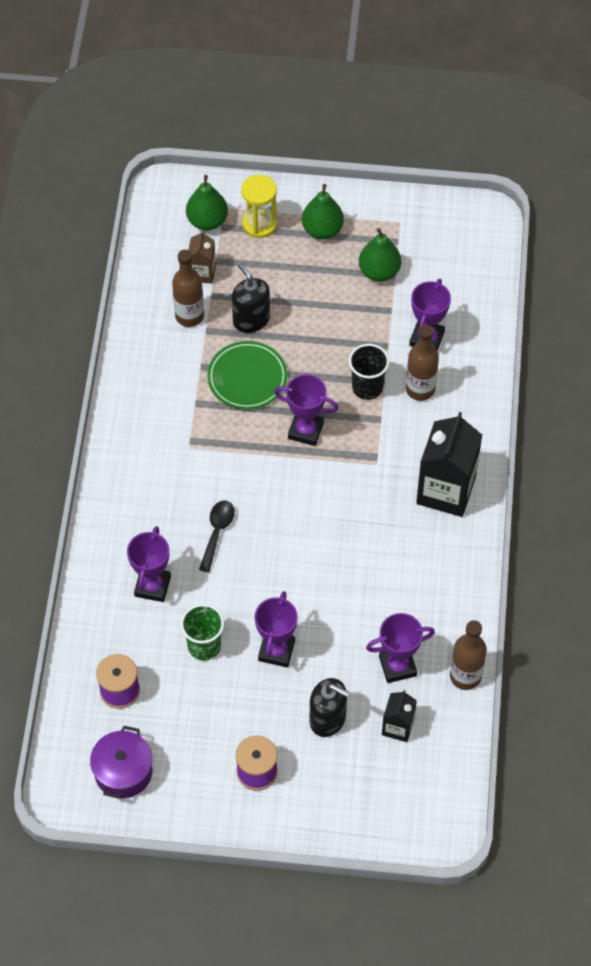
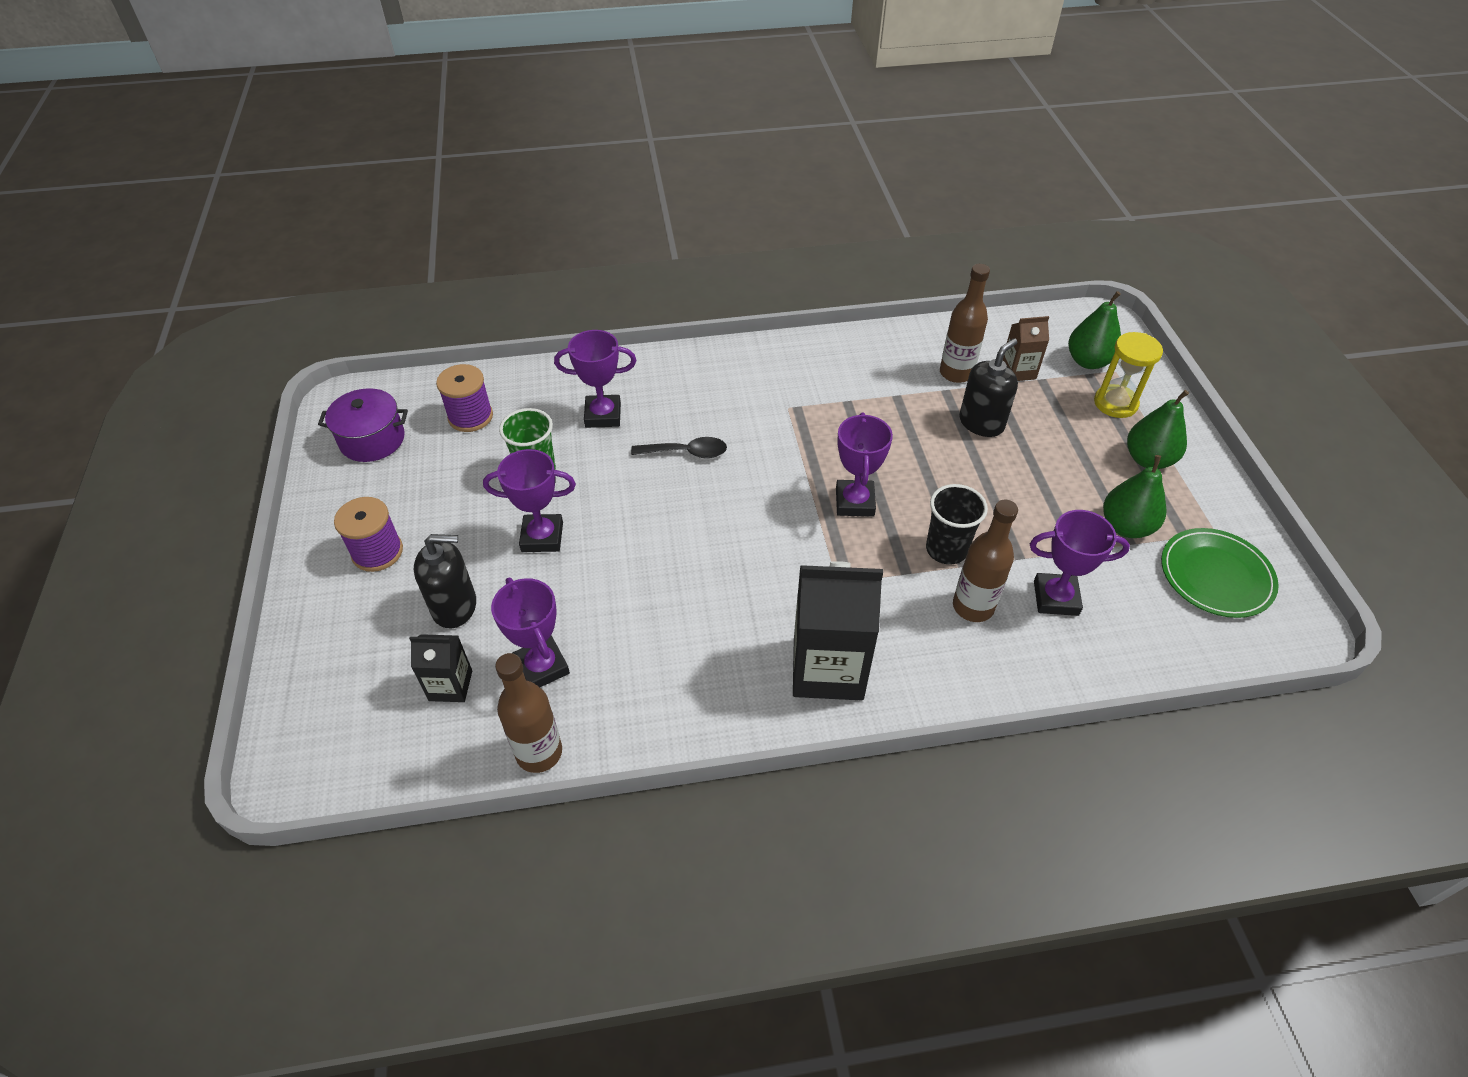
camera: 75 degrees right, 10 degrees down
green plate [207,341,287,410] -> green plate moved to [1161,528,1279,618]
black soap dispenser [310,678,349,737] -> black soap dispenser turned 105 degrees counterclockwise [414,534,476,628]

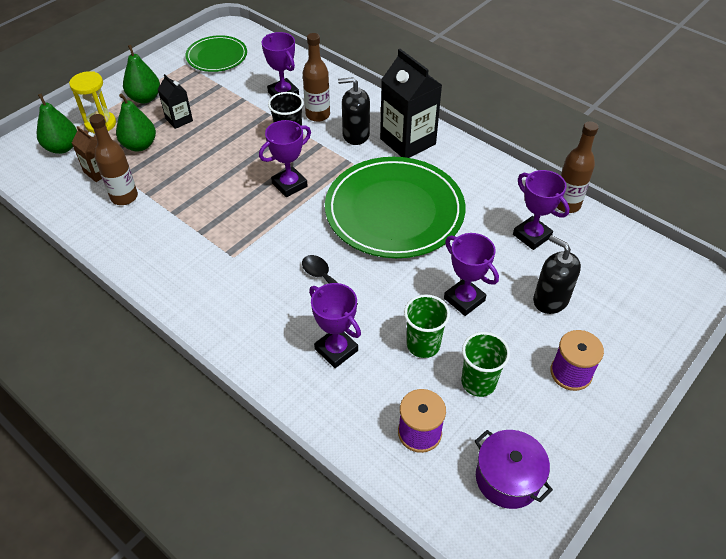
camera: 130 degrees left, 0 degrees up
black carton [409,634,472,702] -> black carton moved to [158,74,193,129]
purple trophy [491,578,570,687] -> purple trophy turned 60 degrees counterclockwise [513,170,570,250]
black soap dispenser [959,338,1018,437] -> black soap dispenser moved to [338,77,370,145]
green pear [1103,455,1166,538] -> green pear moved to [116,93,156,151]
none -> green plate [325,157,465,258]
none -> green cup [461,332,510,397]

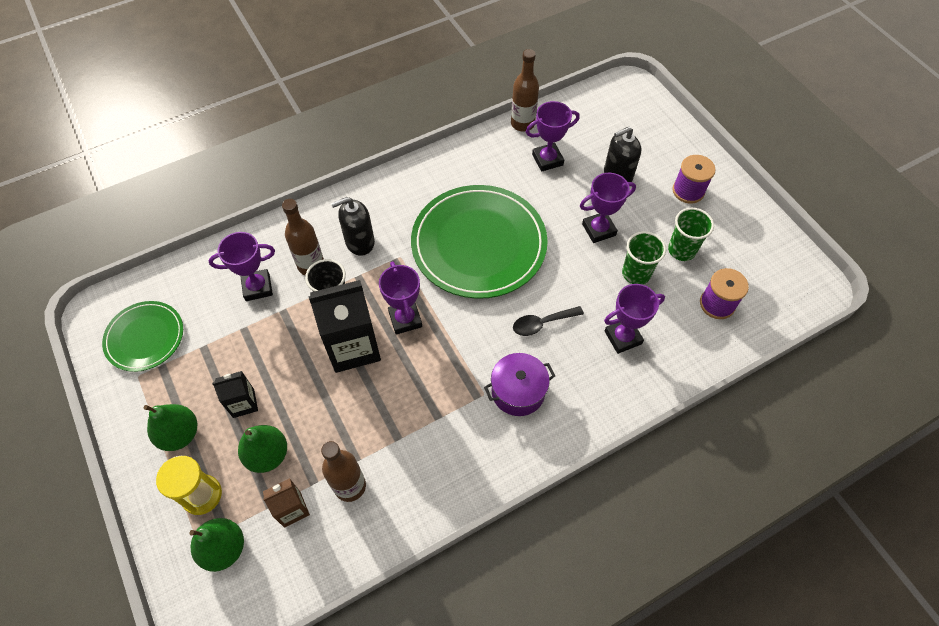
camera: 70 degrees left, 10 degrees up
black soap dispenser [338,77,370,145] -> black soap dispenser turned 45 degrees clockwise [331,197,375,256]
black carton [380,49,442,158] -> black carton moved to [309,280,381,373]
purple pot [475,430,553,509] -> purple pot moved to [484,353,555,416]

